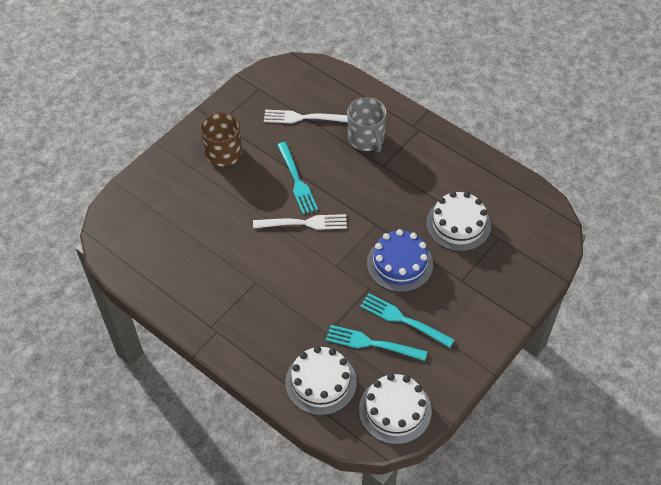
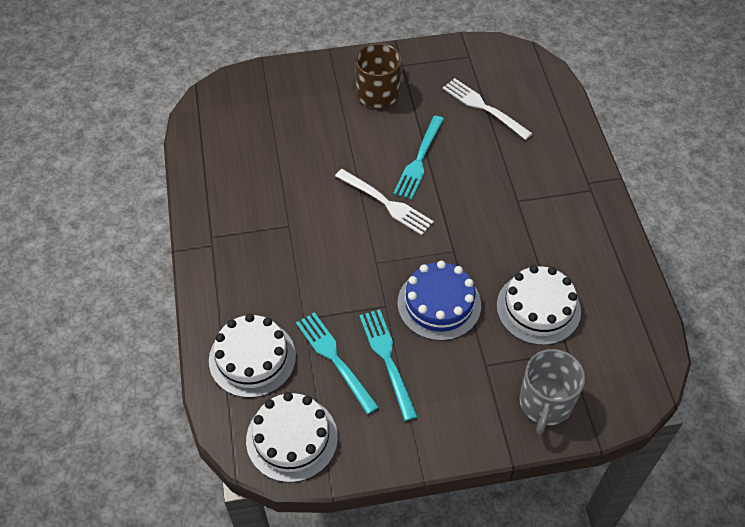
camera: 40 degrees right, 0 degrees up
grey mug [347,97,387,152] -> grey mug moved to [519,349,585,435]

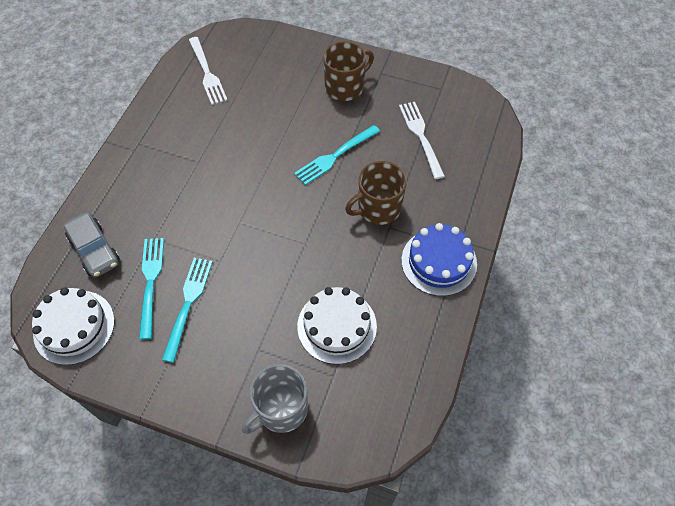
camera: 30 degrees right, 5 degrees up
white cake [209,314,296,398] -> grey car [64,212,120,277]
white fork [335,169,434,235] -> white fork moved to [189,37,227,105]
blue cake [397,261,481,341] -> blue cake moved to [401,223,477,296]
none -> brown mug [345,161,407,225]

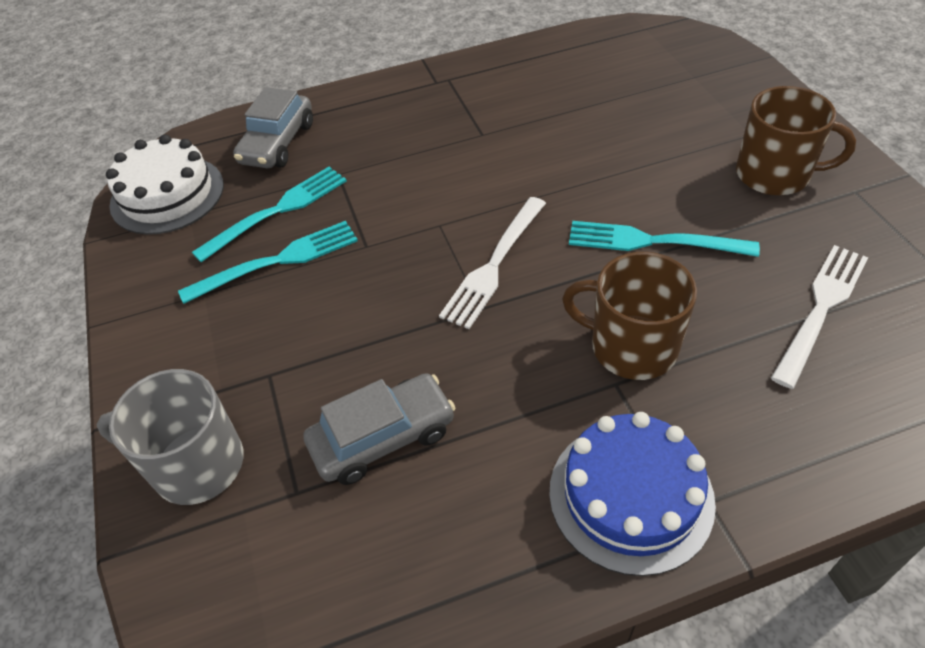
camera: 55 degrees right, 10 degrees down
white fork [189,37,227,105] -> white fork moved to [439,197,546,329]
white cake [297,287,377,364] -> grey car [303,373,455,485]

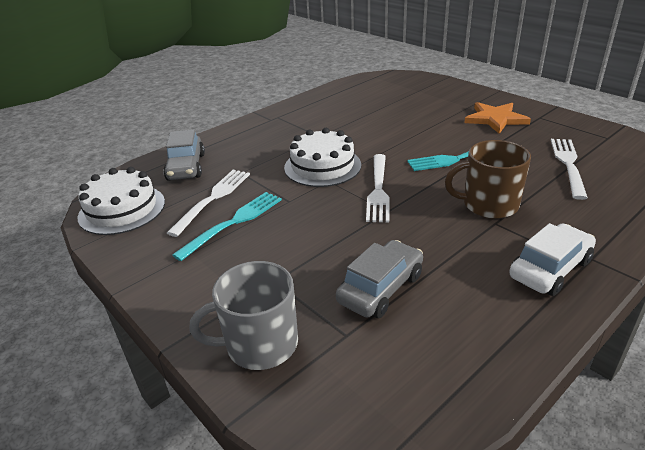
camera: 25 degrees left, 15 degrees down
turquoise fork [192,167,347,262] -> white fork [167,170,250,237]
blue cake [549,412,716,576] -> white car [509,223,596,296]
brown mug [736,86,856,196] -> orange star [464,102,531,134]
none -> white cake [284,128,361,187]

